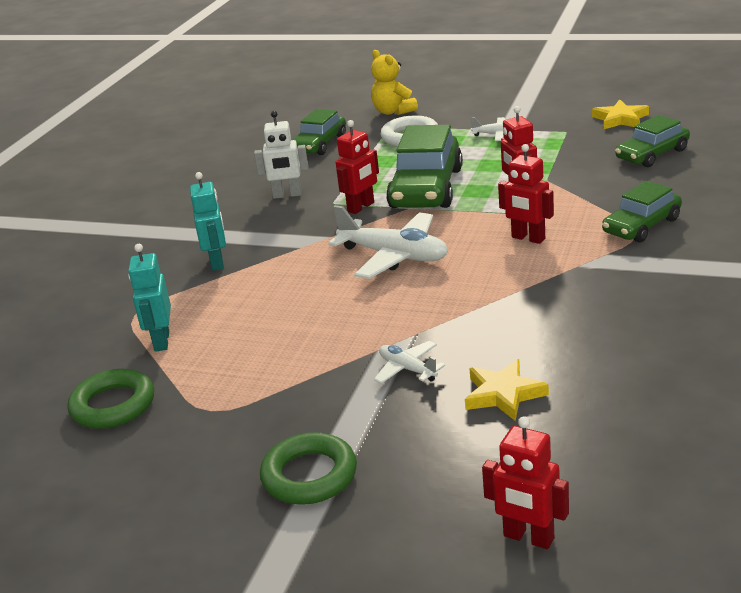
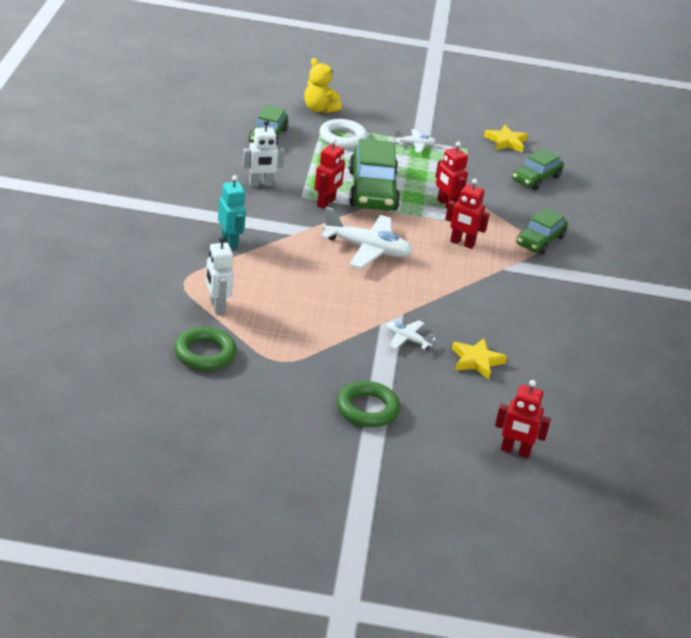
camera: 20 degrees left, 5 degrees up
turquoise robot [128,244,171,352] -> white robot [206,236,234,314]

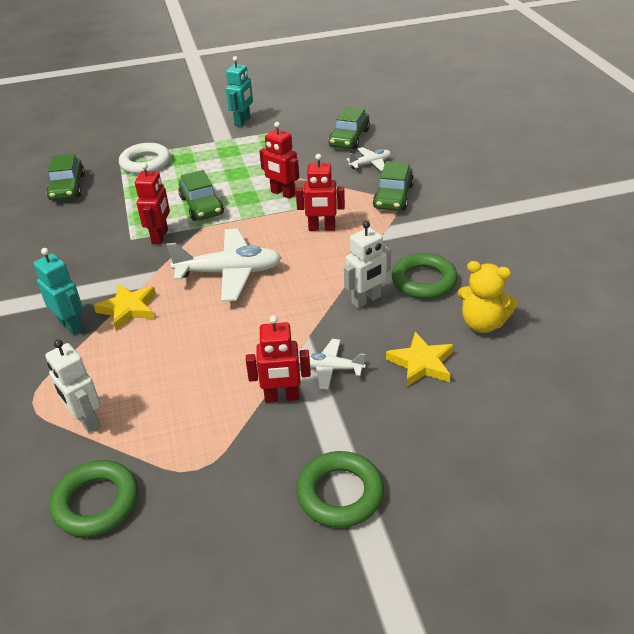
camera: 15 degrees left, 5 degrees up
white robot [242,120,285,187] -> white robot moved to [344,221,391,308]
yellow teddy bear [304,58,342,113] -> yellow teddy bear moved to [457,261,518,333]
green car [349,139,400,211] -> green car [178,170,224,221], size x0.62
white plane [393,129,436,153] -> white plane moved to [346,147,391,171]
yellow star [484,125,528,152] -> yellow star moved to [94,284,156,330]
red robot [495,380,551,458] -> red robot moved to [246,315,311,403]
none -> turquoise robot [226,56,253,127]
none -> green ring [391,253,458,299]

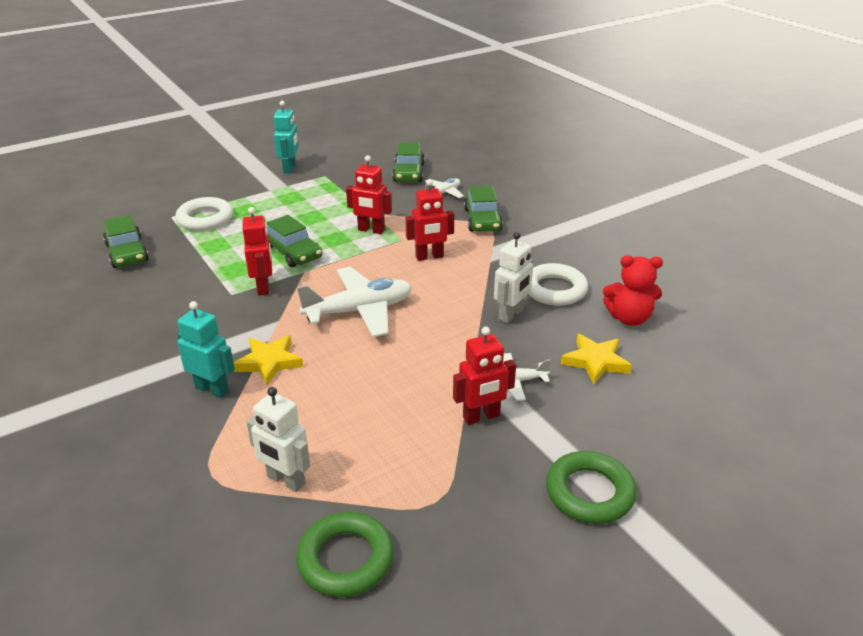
camera: 20 degrees left, 5 degrees down
green ring [391,253,458,299] -> white ring [528,263,588,306]
yellow teddy bear [457,261,518,333] -> red teddy bear [603,255,663,326]

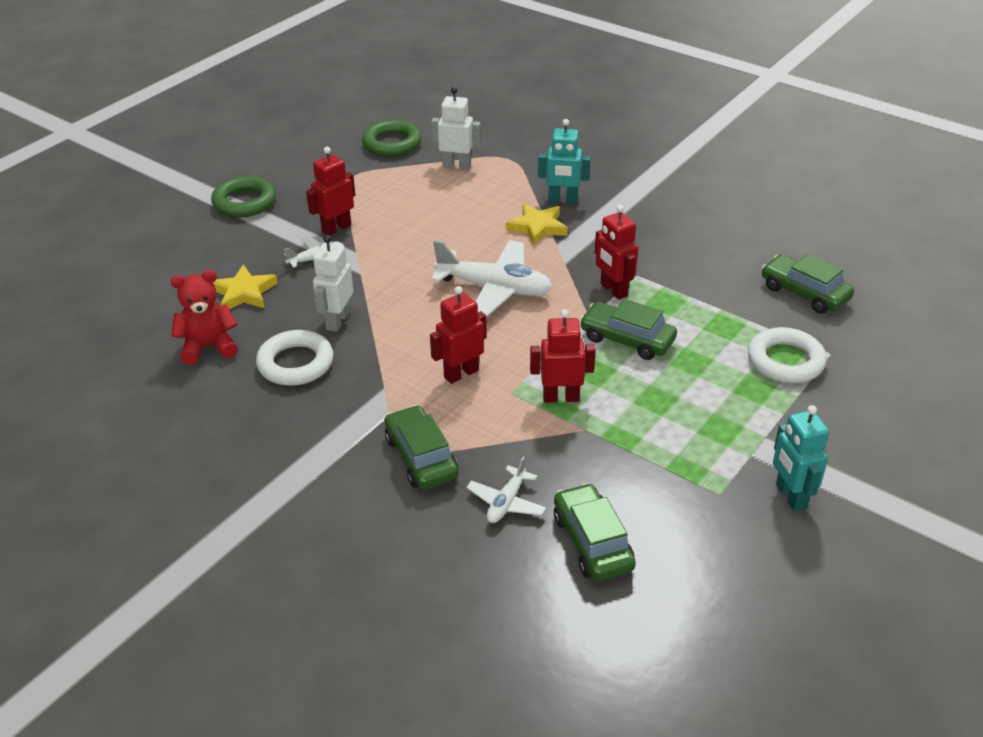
camera: 160 degrees right, 5 degrees up
white plane [297,267,412,337] -> white plane turned 120 degrees counterclockwise [431,240,552,317]

